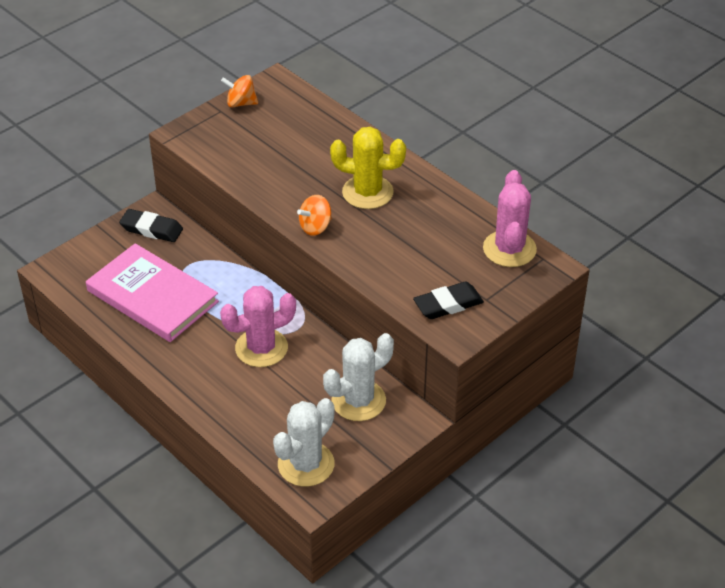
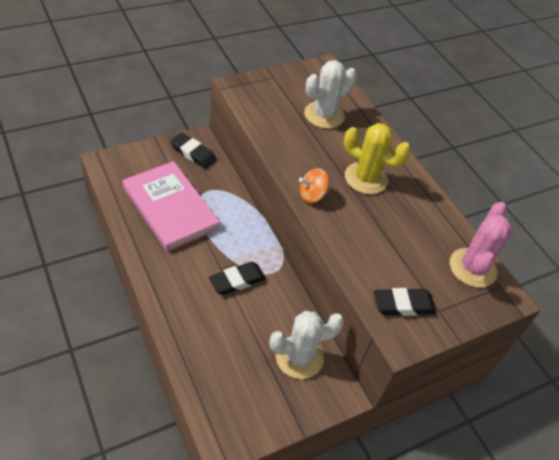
camera: 10 degrees right, 5 degrees up
pink cactus [220,286,296,367] -> black eraser [209,262,266,295]
orange spinning top [221,75,258,107] -> none
white cactus [273,398,335,487] -> white cactus moved to [304,60,357,129]

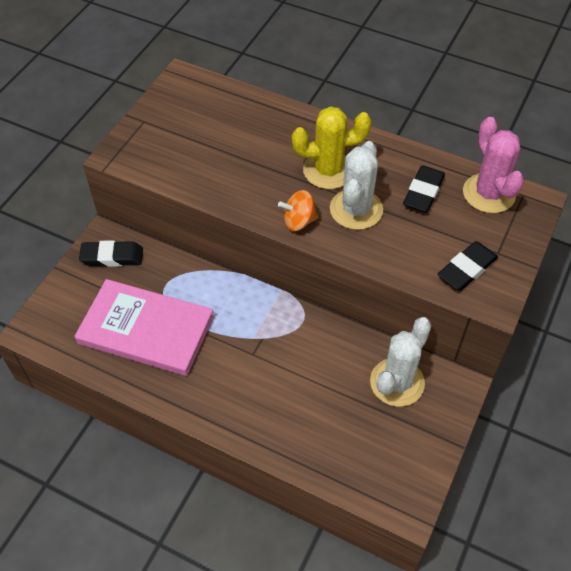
camera: 30 degrees left, 5 degrees up
black eraser [209,262,266,295] -> black eraser moved to [403,165,445,213]
orange spinning top [299,168,329,203] -> orange spinning top turned 45 degrees clockwise [278,190,318,231]
white cactus [304,60,357,129] -> white cactus moved to [330,141,383,230]

